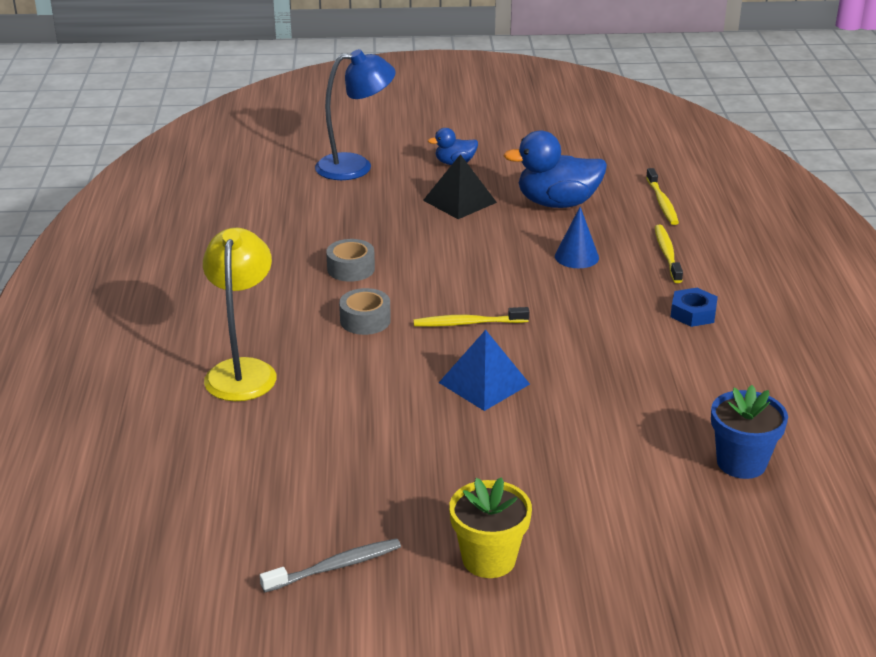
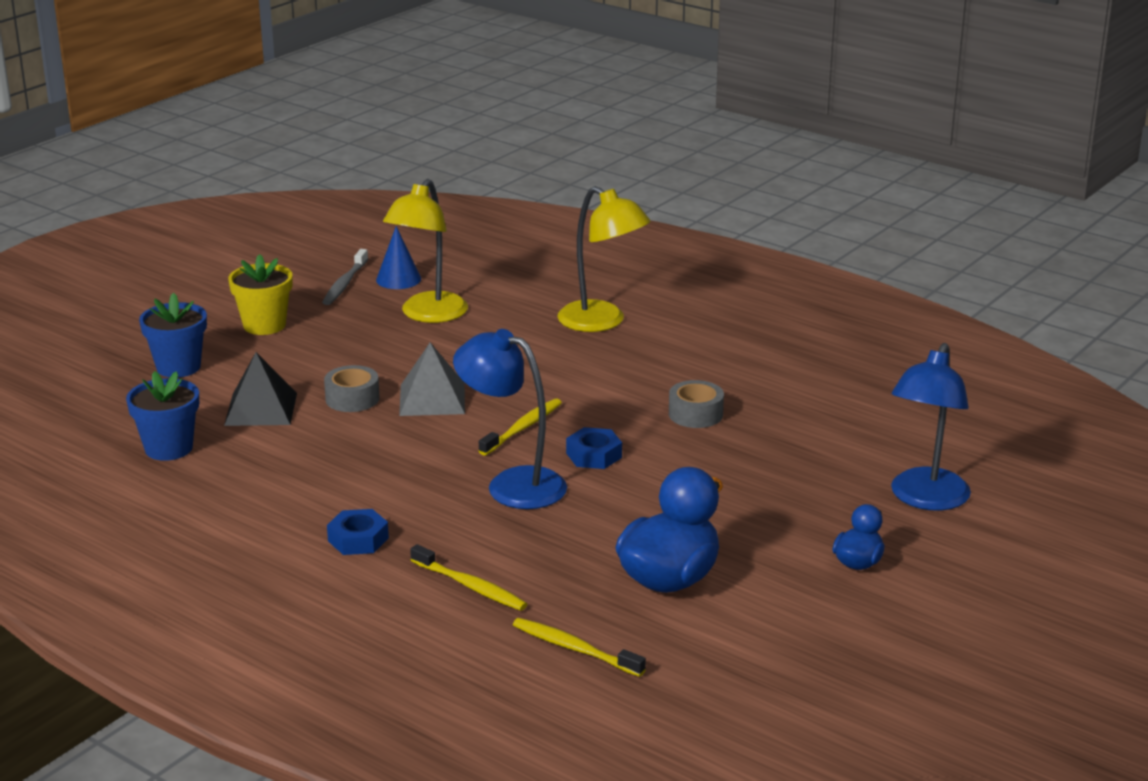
camera: 130 degrees right, 5 degrees down
grey tape [339,288,391,335] -> grey tape moved to [324,365,380,412]
black pyramid [423,154,497,219] -> black pyramid moved to [224,352,297,426]
blue pyramid [439,330,530,411] -> grey pyramid [399,342,465,416]
blue cone [555,207,599,268] -> blue cone moved to [376,226,421,289]
none -> blue flower pot [139,293,207,378]
none -> yellow lamp [383,179,468,323]
none -> blue lamp [453,329,567,509]
none -> blue nut [566,427,622,469]

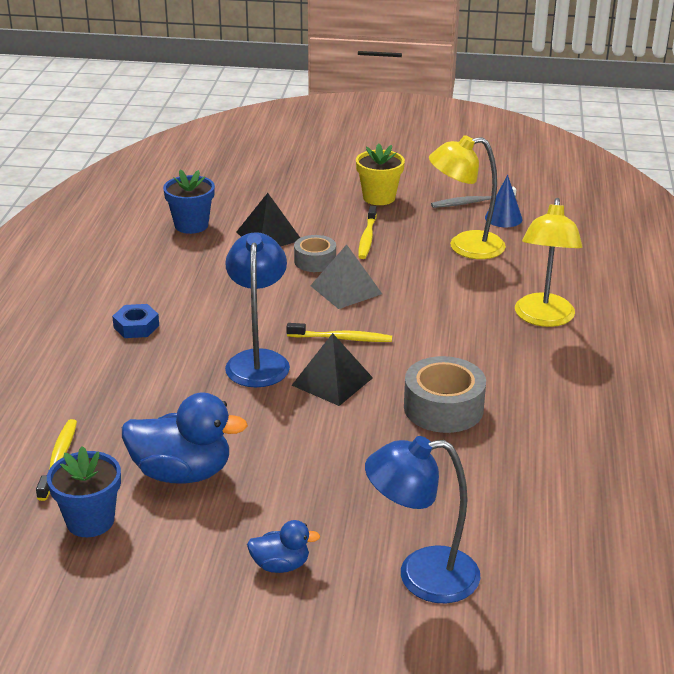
camera: 60 degrees right, 5 degrees up
blue flower pot [139,293,207,378] -> blue flower pot moved to [47,446,121,537]
yellow toothbrush [410,544,527,611] -> yellow toothbrush moved to [358,206,377,259]
blue nut [566,427,622,469] -> black pyramid [292,333,373,406]
grey tape [669,380,724,428] -> grey tape [404,356,486,433], size x1.59

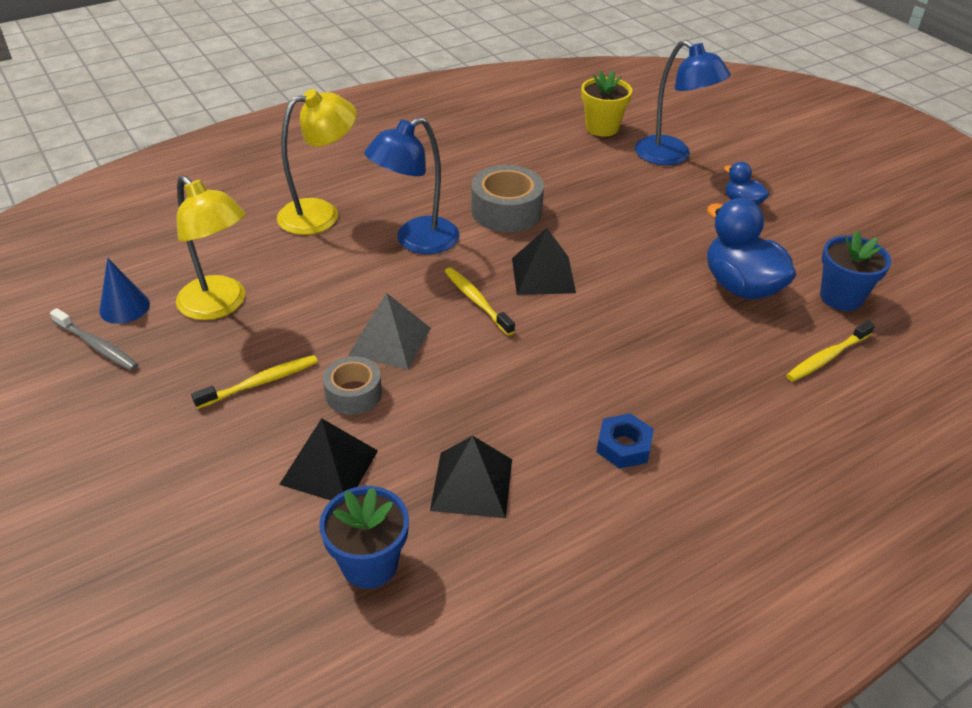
camera: 130 degrees left, 10 degrees up
blue lamp [225,232,290,387] -> blue lamp moved to [364,117,459,254]
yellow flower pot [356,143,405,205] -> yellow flower pot moved to [581,71,632,137]
none -> black pyramid [430,436,512,518]

